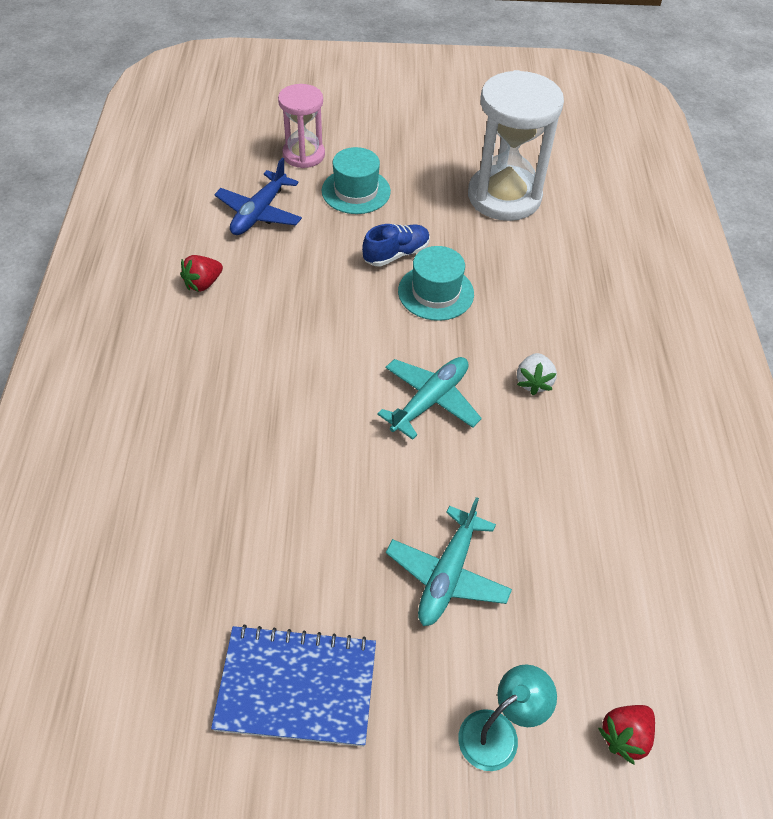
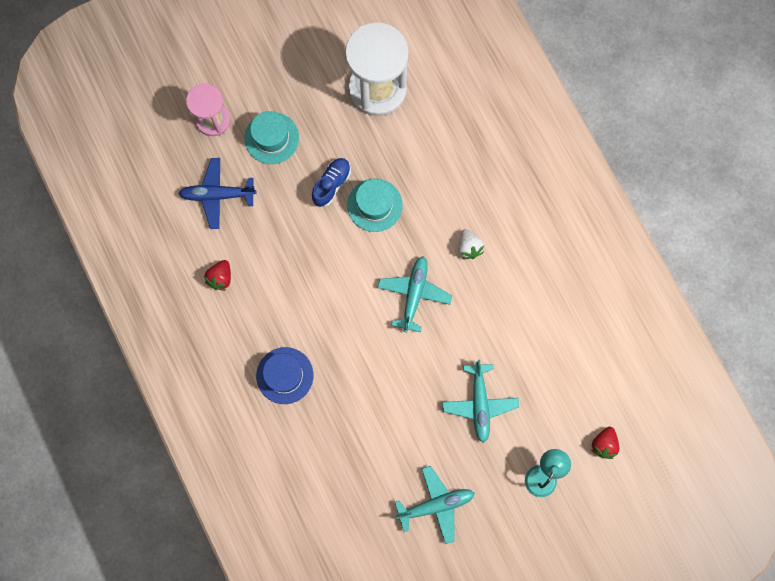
camera: 25 degrees left, 25 degrees up
blue notebook [211,625,376,747] -> turquoise plane [395,466,475,544]
blue plane [214,158,302,235] -> blue plane turned 90 degrees clockwise [178,158,257,229]
none -> blue hat [256,347,313,404]

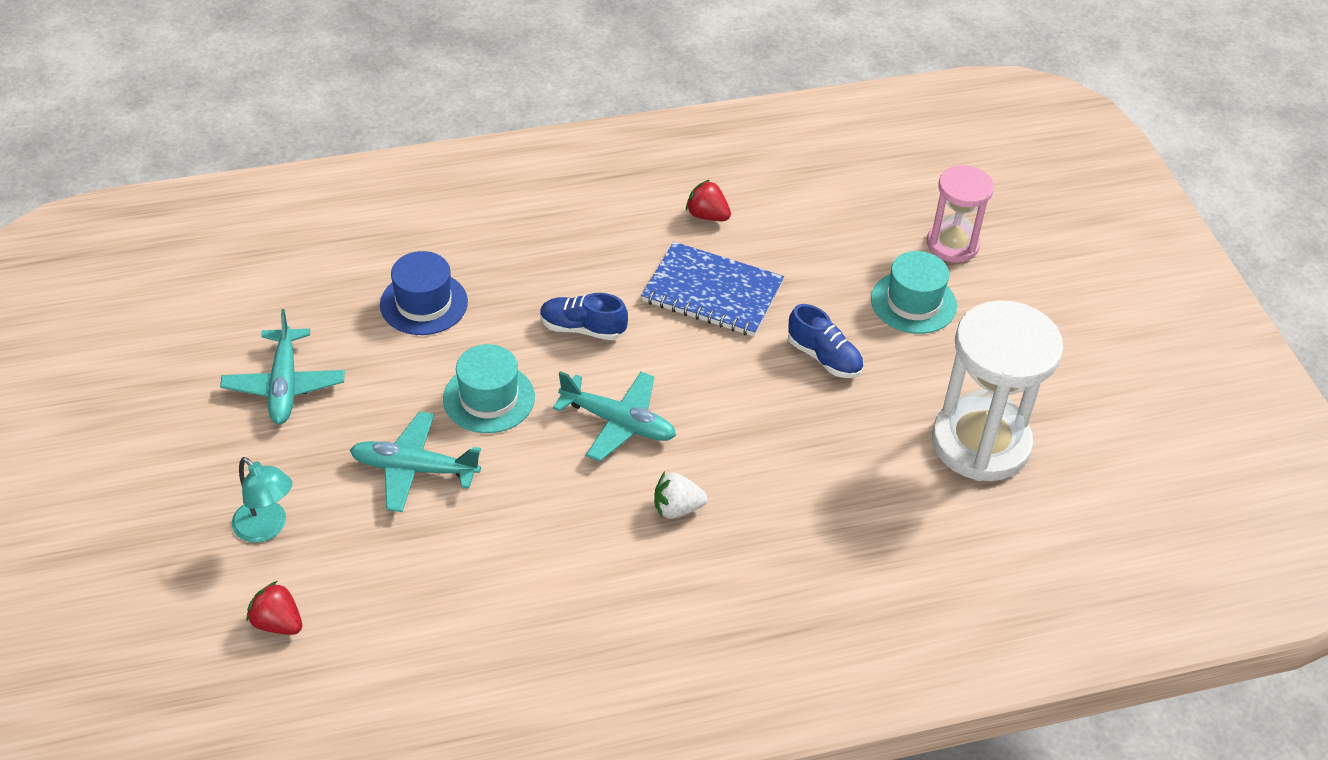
camera: 100 degrees right, 30 degrees down
blue plane [178,158,257,229] -> none
blue hat [256,347,313,404] -> blue hat moved to [380,251,468,335]
turquoise hat [347,179,403,232] -> turquoise hat moved to [443,344,535,433]
none -> blue shoe [540,293,628,340]
none -> blue notebook [641,242,784,337]

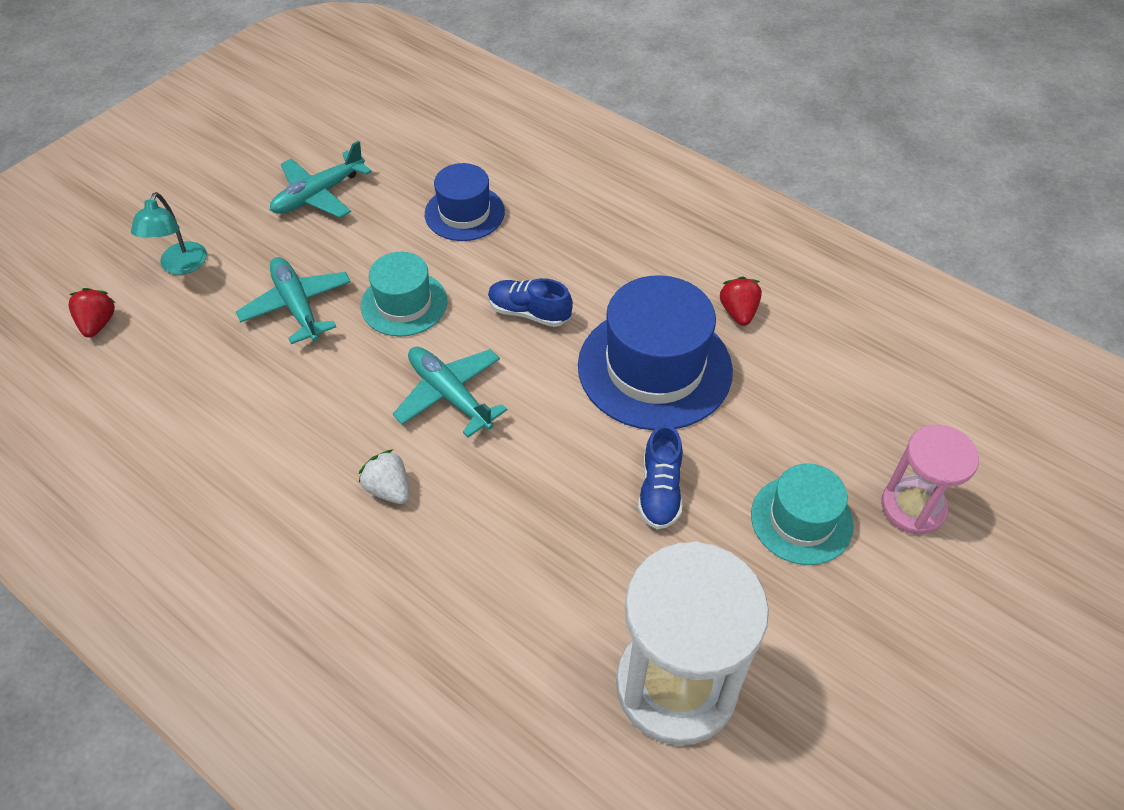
camera: 55 degrees right, 5 degrees up
blue shoe [540,293,628,340] -> blue shoe turned 45 degrees counterclockwise [488,278,573,327]
turquoise plane [553,371,676,461] -> turquoise plane turned 150 degrees clockwise [393,347,507,438]
blue notebook [641,242,784,337] -> blue hat [578,275,733,430]

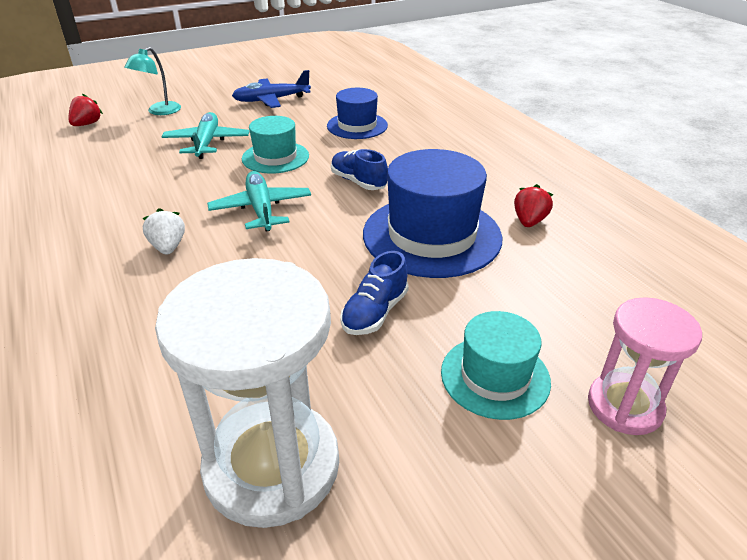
camera: 25 degrees right, 15 degrees down
turquoise plane [270,141,372,218] -> blue plane [232,70,311,108]

